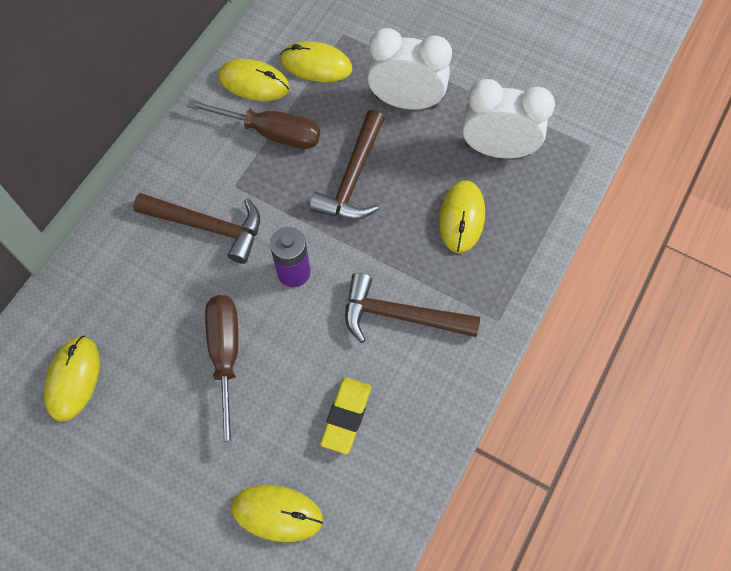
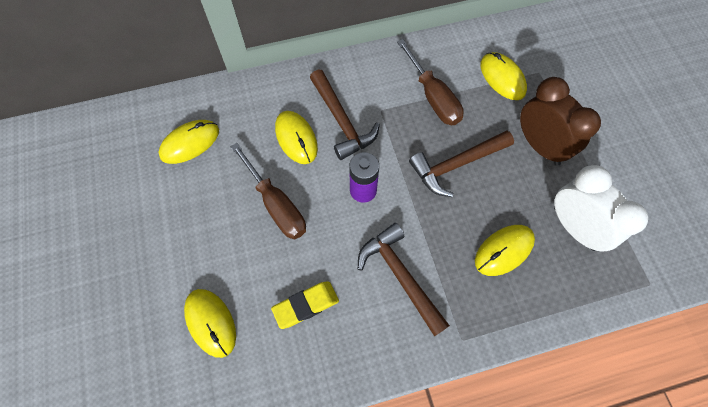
camera: 45 degrees right, 0 degrees up
brown screwdriver [205,295,238,451] -> brown screwdriver turned 105 degrees clockwise [231,143,306,240]
yellow mouse [218,59,290,101] -> yellow mouse moved to [275,111,318,164]
white clock [367,28,452,110] -> brown clock [520,77,601,166]

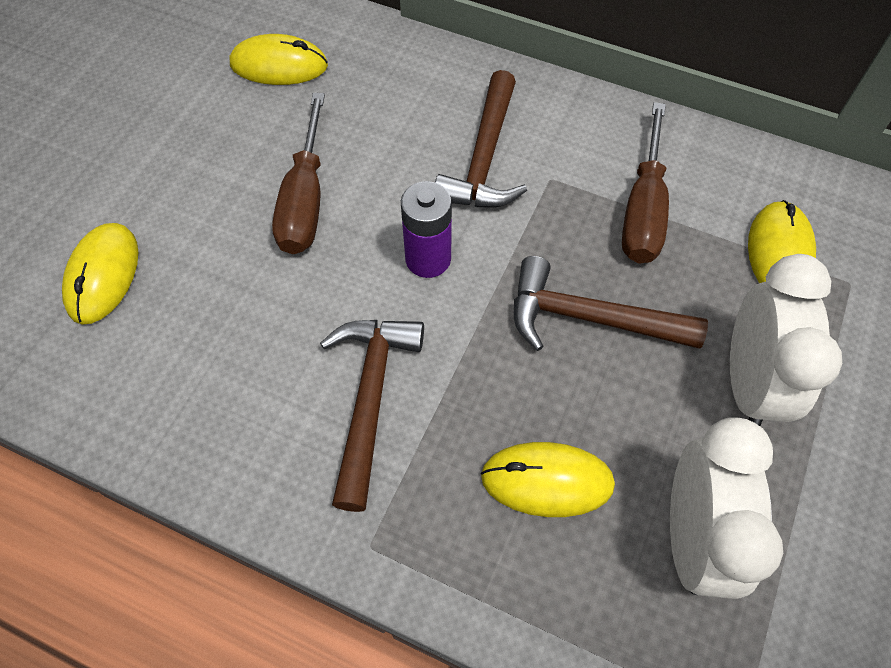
camera: 40 degrees right, 5 degrees down
yellow eraser [271,281,339,329] -> none
yellow mouse [275,111,318,164] -> none
brown clock [520,77,601,166] -> white clock [730,254,842,426]

